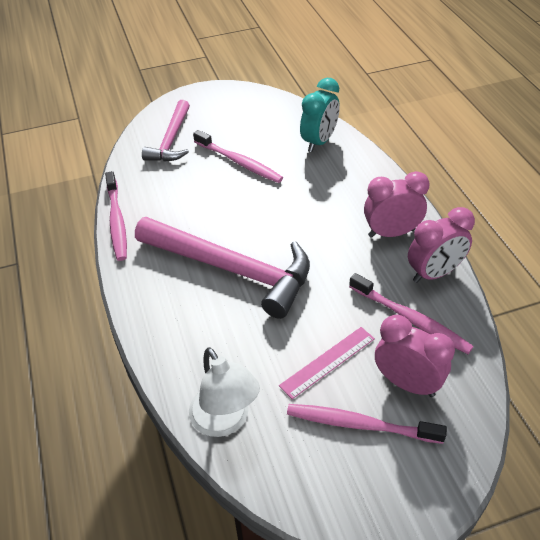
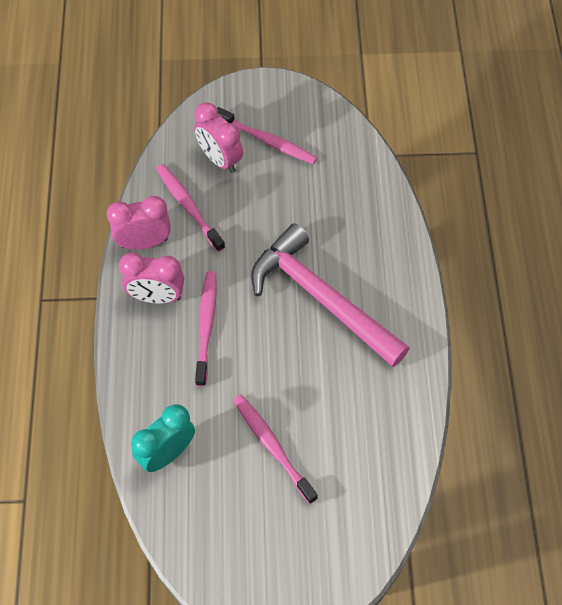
camera: 165 degrees left, 15 degrees up
pink toothbrush [105,171,127,261] -> pink toothbrush moved to [195,271,217,387]
pink hammer [142,100,190,162] -> none
white lamp [189,347,260,437] -> none
pink ruler [279,327,375,399] -> none

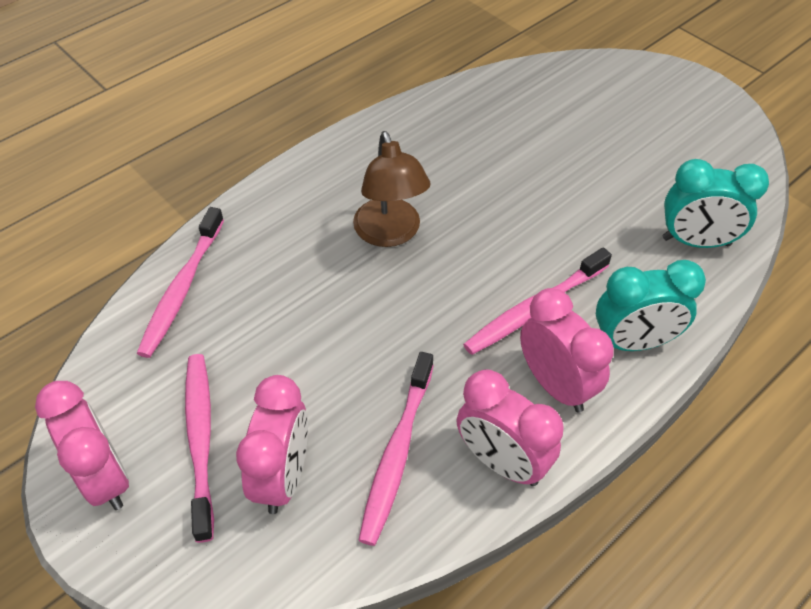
camera: 130 degrees left, 10 degrees down
pink toothbrush [233,394,318,504] -> pink toothbrush moved to [137,207,224,358]
pink hammer [251,224,410,367] -> brown lamp [353,131,430,247]
none -> pink clock [35,381,129,510]
none -> turquoise clock [596,260,706,351]

